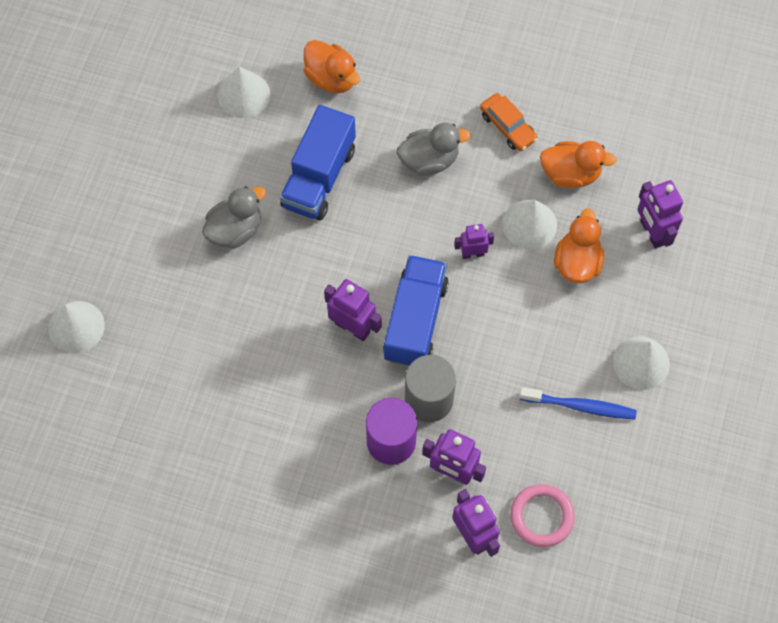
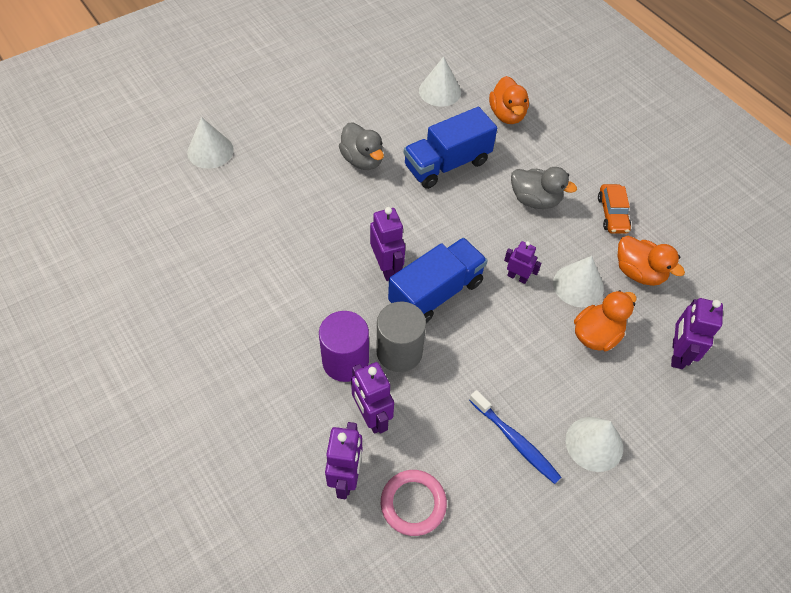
camera: 35 degrees right, 10 degrees down
grey duck [202,186,266,249] -> grey duck turned 60 degrees clockwise [339,123,384,170]

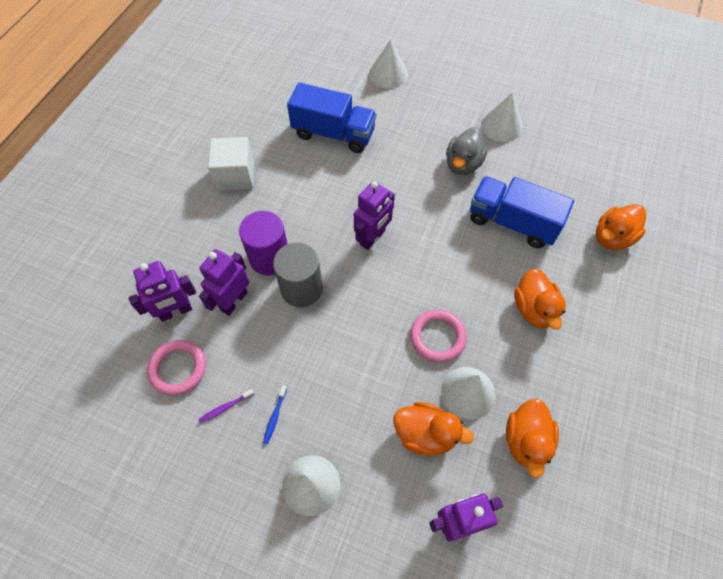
camera: 60 degrees right, 5 degrees up
blue truck [388,238,488,323] -> blue truck moved to [287,83,376,153]
white cone [419,56,461,107] -> white cone moved to [481,93,523,142]
blue toothbrush [469,390,561,484] -> blue toothbrush [263,385,287,445], size x0.53
purple robot [504,241,541,284] -> pink ring [410,310,467,363]
grey duck [511,167,577,209] -> orange duck [514,269,566,330]
orange car [598,184,631,234] -> none
none -> purple toothbrush [199,389,254,423]
none -> white cube [208,137,254,191]

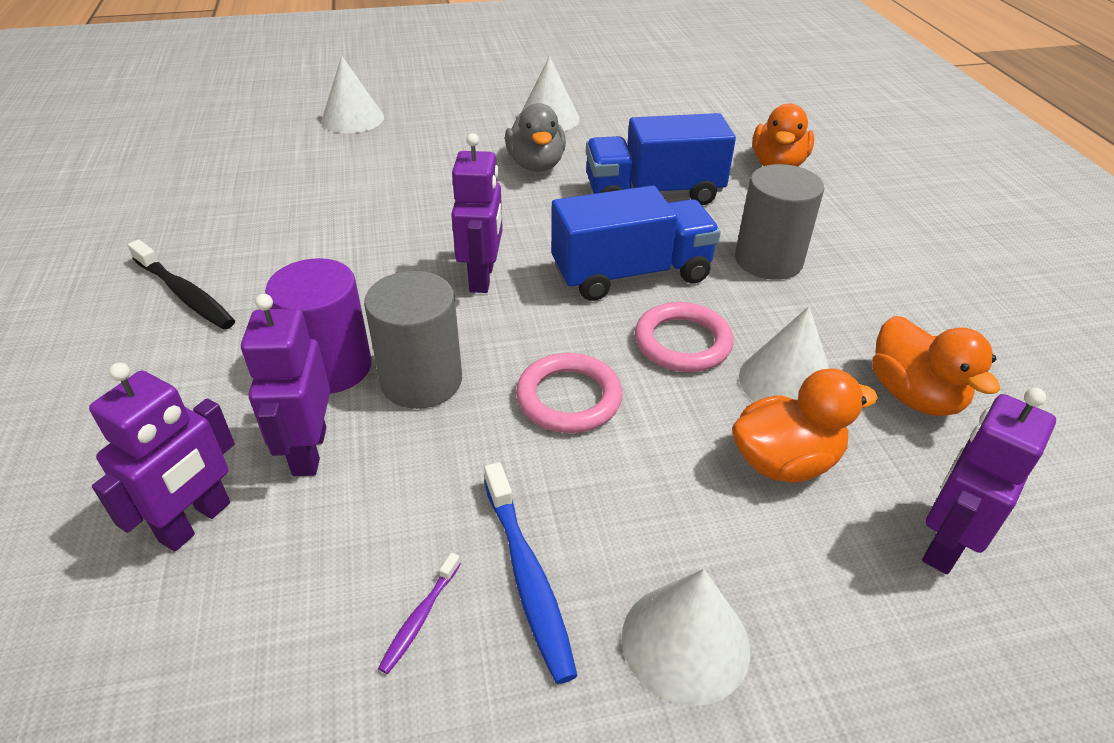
camera: 35 degrees left, 20 degrees down
pink ring [147,340,206,396] -> pink ring moved to [516,353,623,433]
white cube [208,137,254,191] -> black toothbrush [128,239,235,330]
blue toothbrush [263,385,287,445] -> blue toothbrush [484,462,578,684], size x1.89
blue truck [287,83,376,153] -> blue truck moved to [551,185,721,301]
orange duck [514,269,566,330] -> grey cylinder [735,164,824,280]

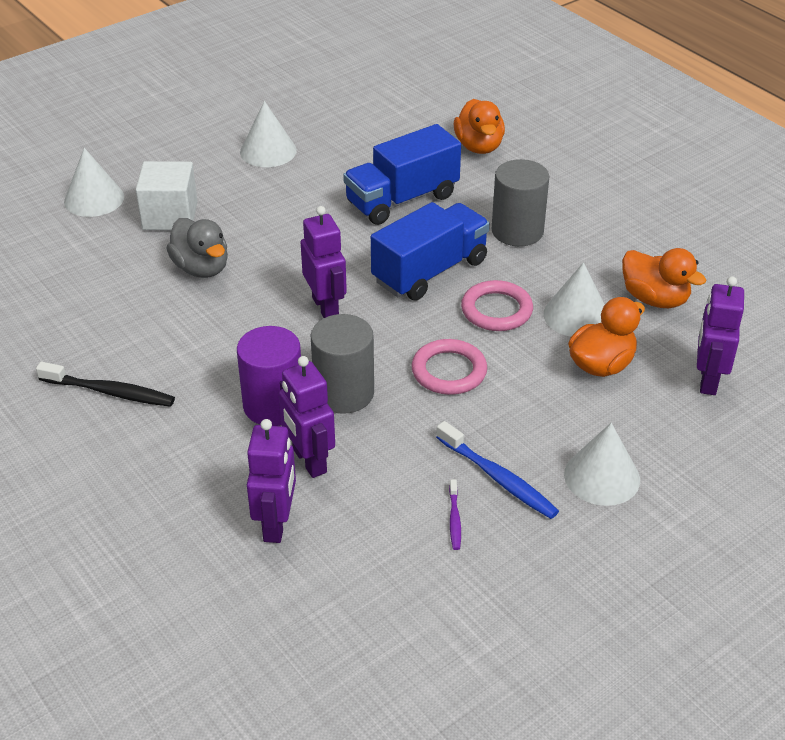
camera: 25 degrees left, 0 degrees up
grey duck [505,103,566,172] -> grey duck moved to [166,218,228,278]
none -> white cube [136,161,198,230]

